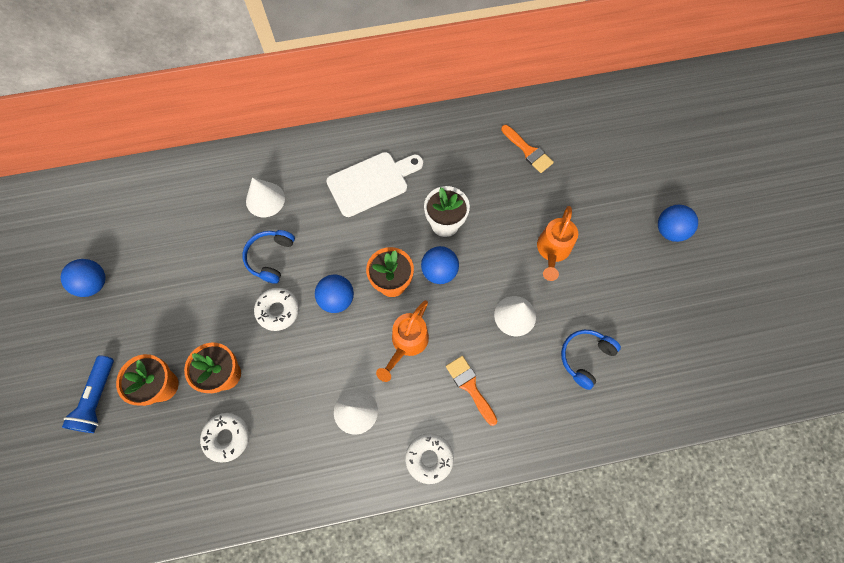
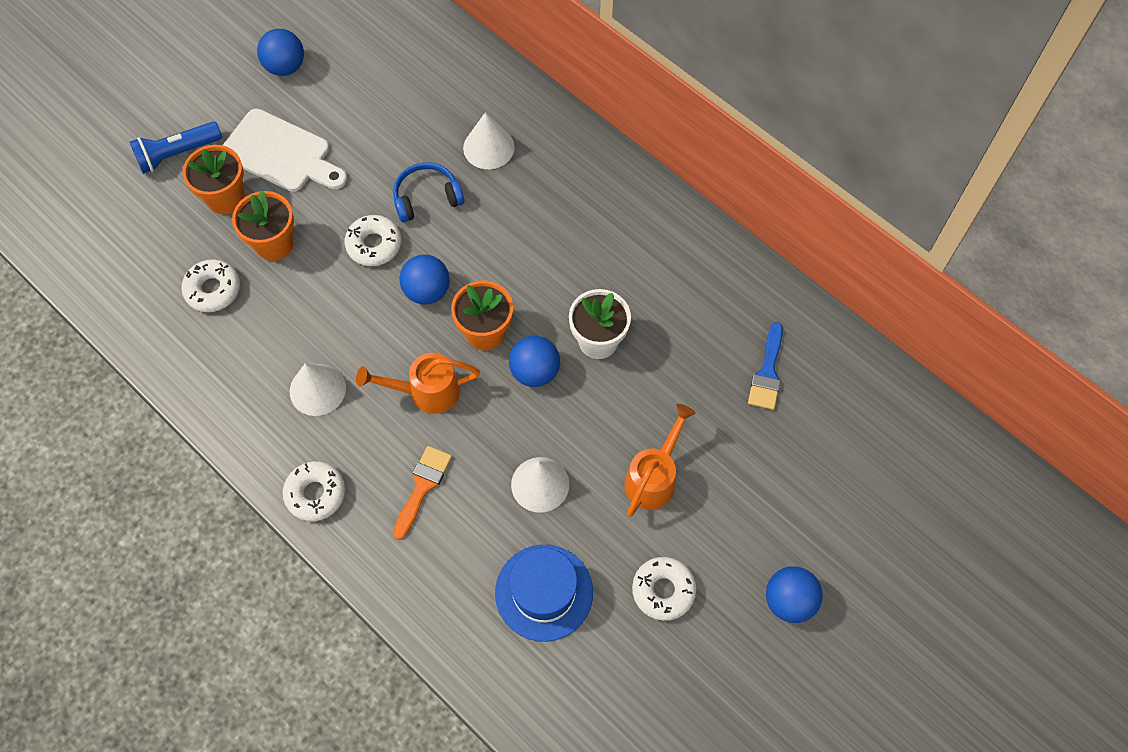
camera: 55 degrees right, 5 degrees down
white cutting board [327,152,423,217] -> white cutting board moved to [223,109,347,192]
orange brush [501,125,554,173] -> blue brush [748,322,783,410]
orange watering can [537,206,578,281] -> orange watering can turned 135 degrees clockwise [624,404,696,517]
blue headphones [561,330,621,390] -> blue hat [495,545,593,642]
none -> white donut [632,557,696,621]

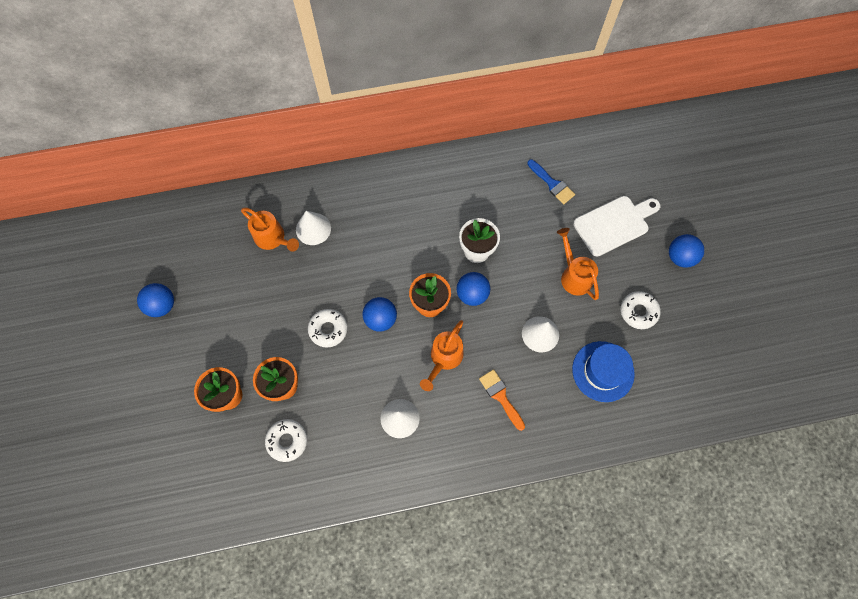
camera: 55 degrees left, 5 degrees up
blue flashlight [130,122,222,174] -> none
white cutting board [223,109,347,192] -> white cutting board moved to [573,196,660,256]
white donut [283,461,345,521] -> none
blue headphones [393,162,464,223] -> none
none -> orange watering can [241,207,299,252]

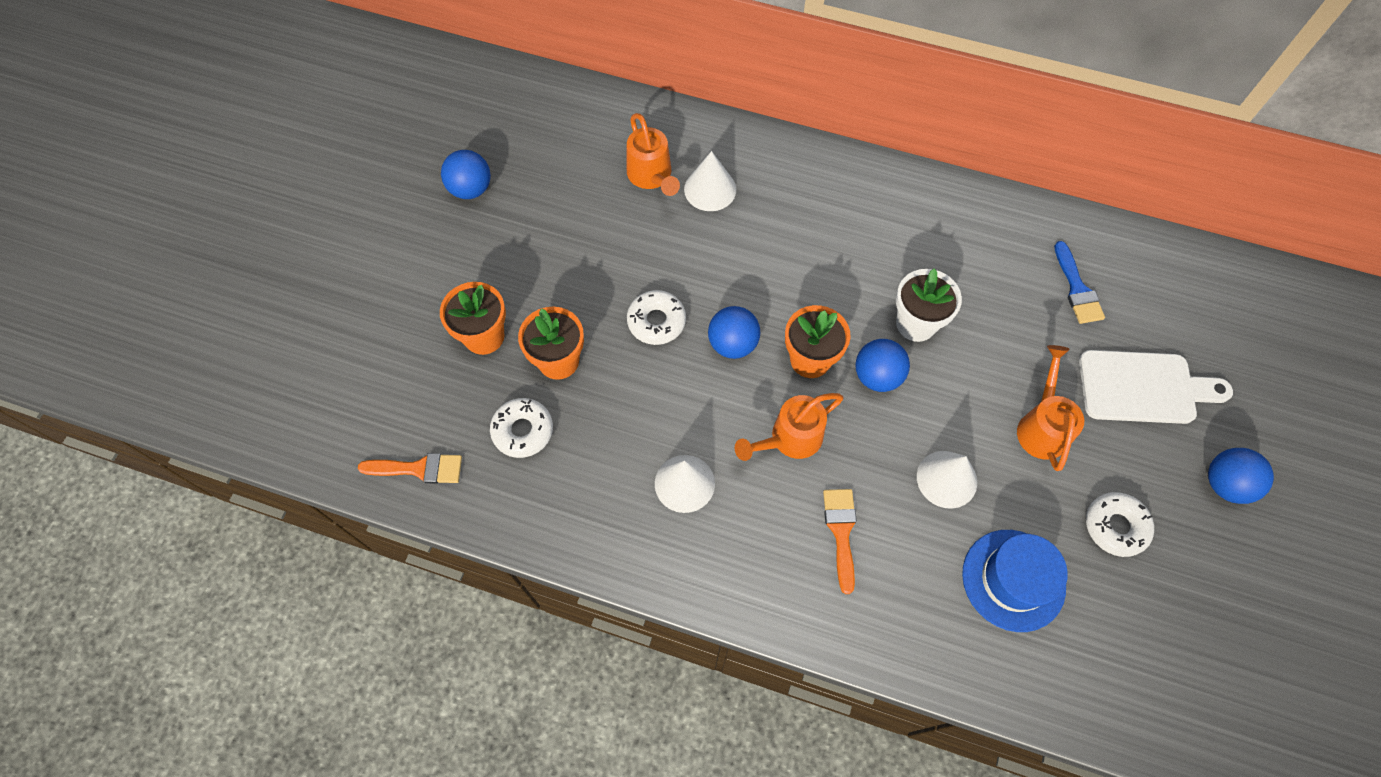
camera: 30 degrees right, 5 degrees down
none -> orange brush [358,453,462,484]

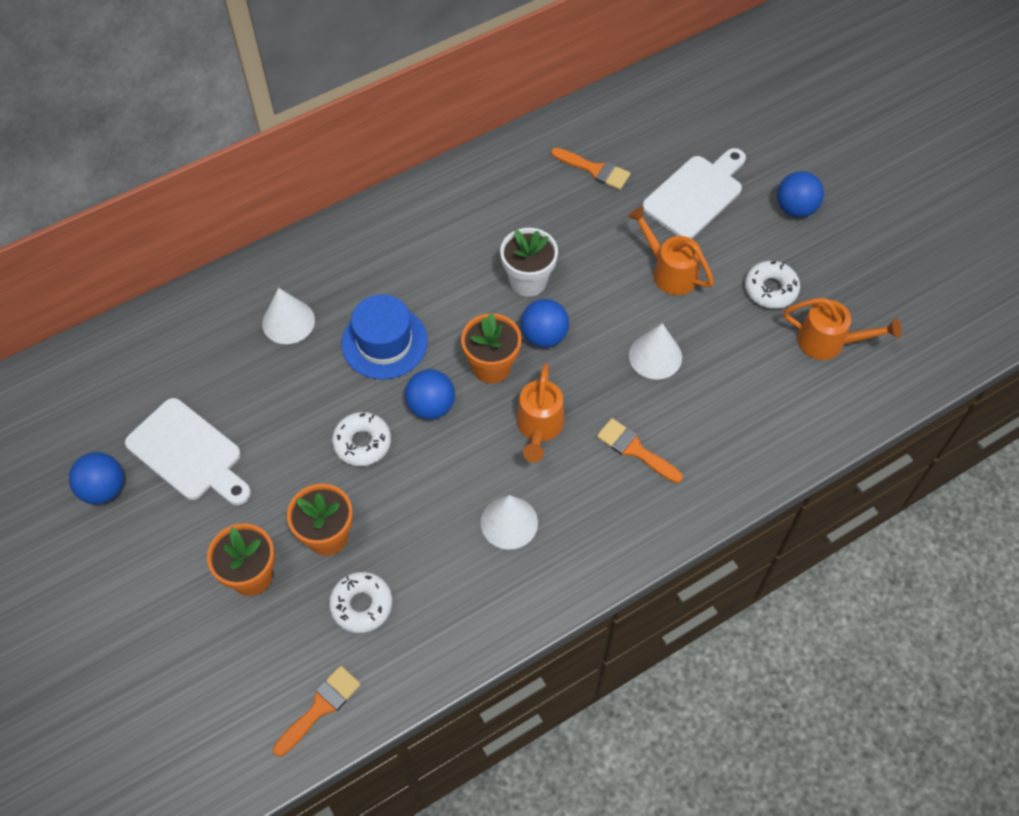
camera: 50 degrees left, 5 degrees down
orange watering can [627,113,680,196] -> orange watering can moved to [783,298,901,360]
blue hat [962,530,1068,632] -> blue hat moved to [341,294,428,380]
blue brush [1054,241,1105,324] -> orange brush [551,148,631,190]
none -> white cutting board [125,398,251,505]

